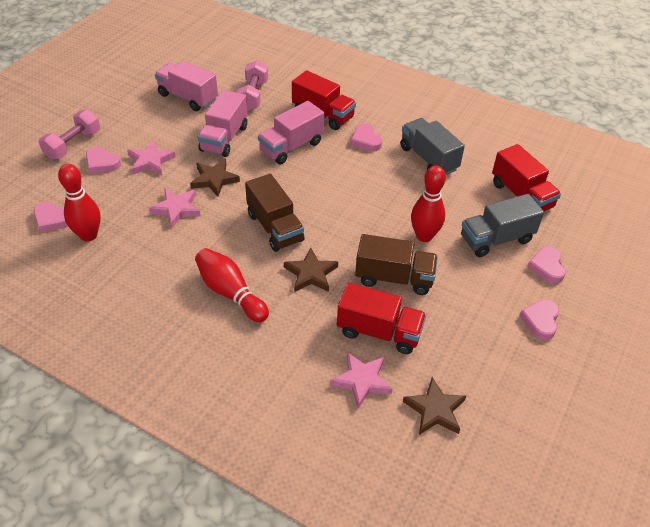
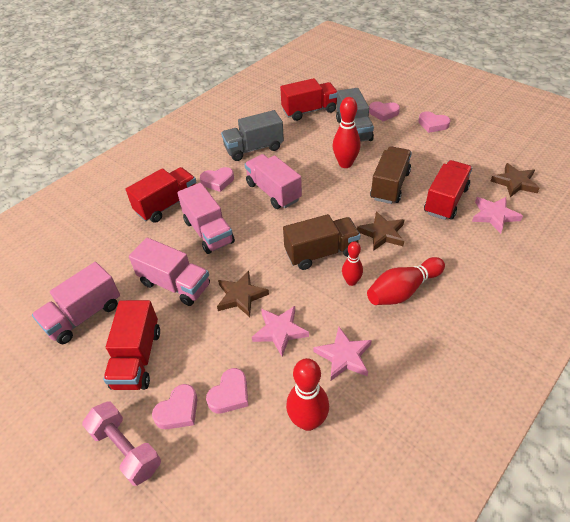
camera: 75 degrees left, 0 degrees up
pink heart [33,202,68,233] -> pink heart moved to [206,368,248,413]
pink star [127,140,176,175] -> pink star moved to [314,327,372,381]
pink dumbbell [237,60,268,111] -> none
none -> red truck [103,300,160,390]
none -> pink truck [244,154,302,209]
none -> red bowling pin [342,241,363,286]

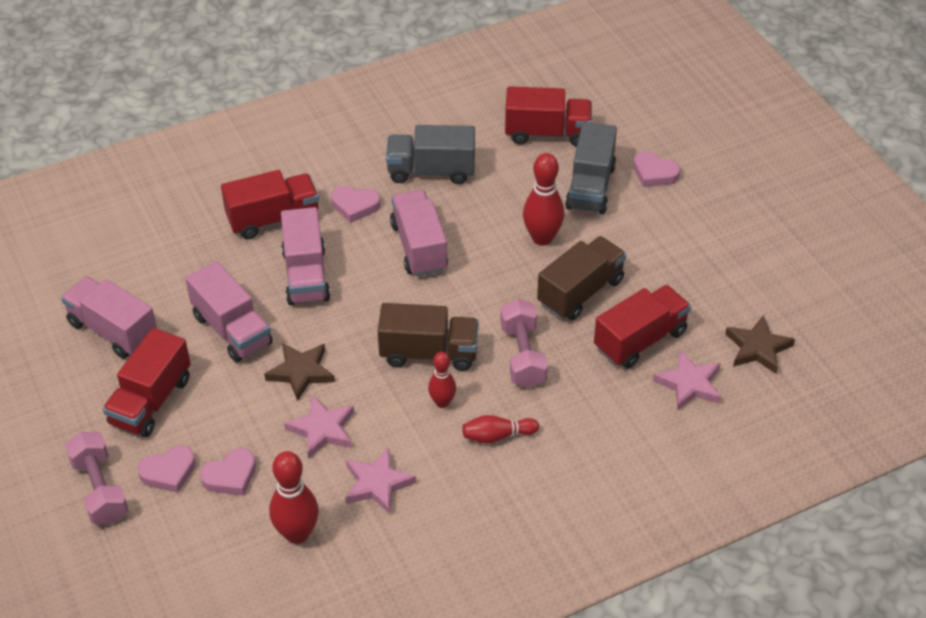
camera: 20 degrees right, 0 degrees up
pink truck [32,262,120,344] -> pink truck turned 60 degrees clockwise [61,276,157,359]
brown star [357,211,404,251] -> pink dumbbell [501,299,548,388]
red bowling pin [367,257,445,305] -> red bowling pin [462,415,539,444], size x0.62
pink heart [418,111,450,133] -> none

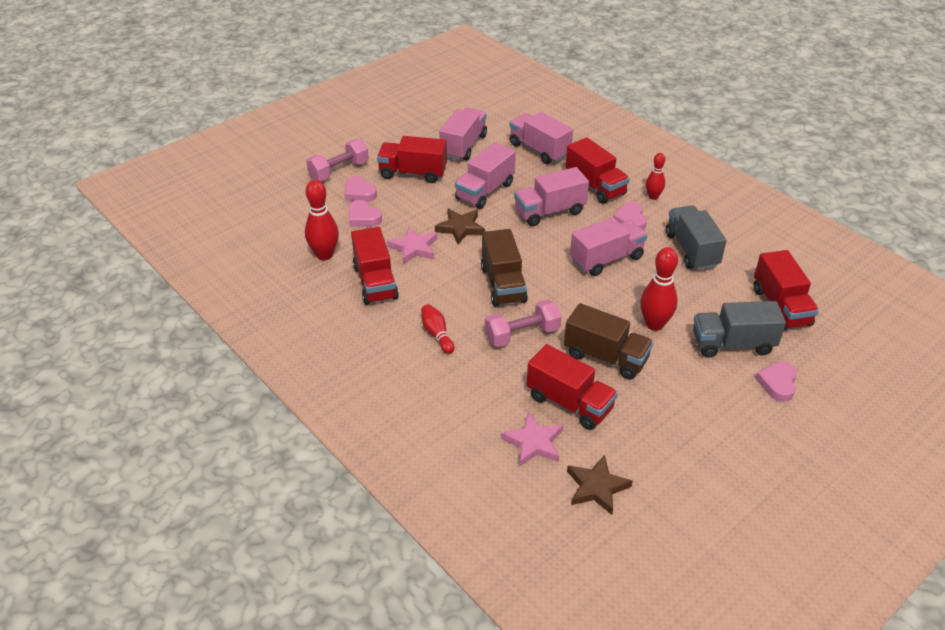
camera: 75 degrees right, 5 degrees down
pink star [345,448,416,514] -> red truck [351,227,399,305]
red bowling pin [428,352,456,408] -> red bowling pin moved to [646,153,665,200]
none -> pink truck [510,112,573,164]

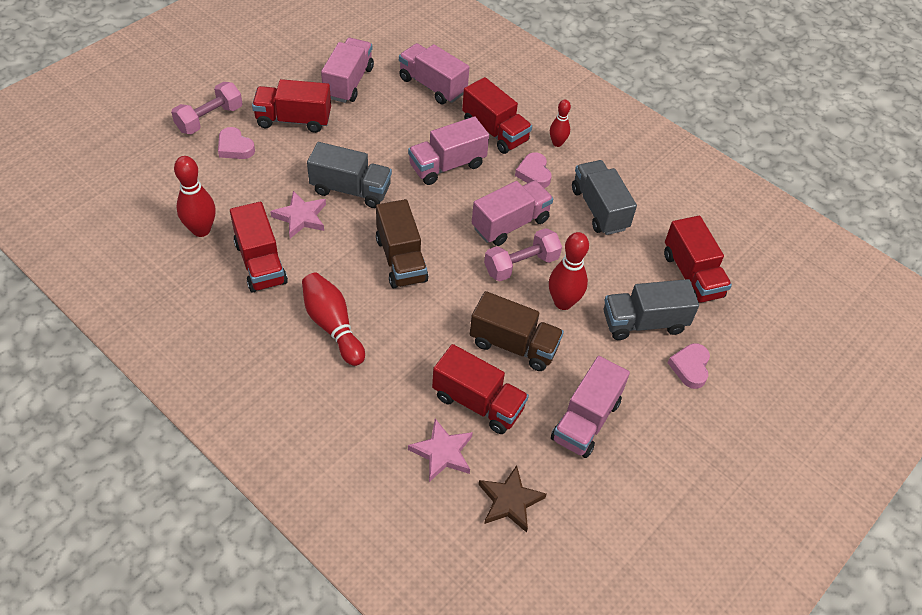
camera: 10 degrees left, 10 degrees up
pink heart [349,200,382,227] -> none
red bowling pin [421,304,454,354] -> red bowling pin [302,273,365,366], size x1.62
brown star [435,208,485,245] -> grey truck [307,142,392,208]
pink truck [455,142,516,209] -> pink truck moved to [551,356,630,458]
pink dumbbell [485,299,562,347] -> pink dumbbell moved to [484,228,562,281]

